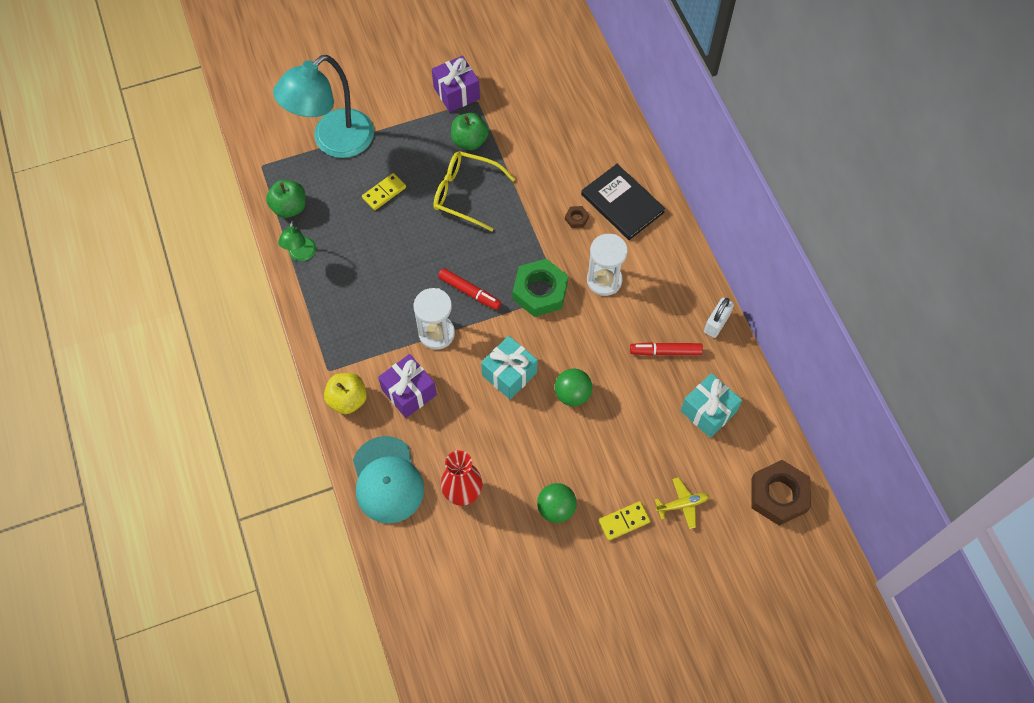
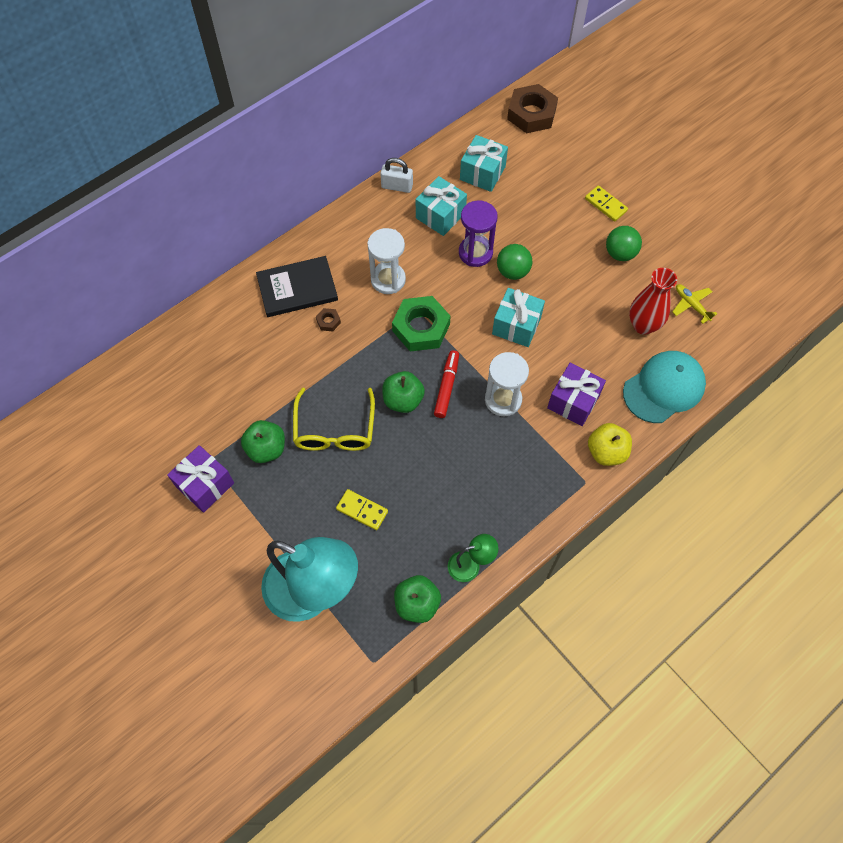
camera: 110 degrees left, 0 degrees up
black book [581,164,665,240] -> black book turned 45 degrees clockwise [256,256,338,317]
red marker [630,342,703,356] -> turquoise gift [416,176,467,236]
yellow plane [655,477,709,529] -> yellow plane moved to [672,284,717,324]
none -> green apple [382,371,425,413]
none -> purple hourglass [459,200,497,267]

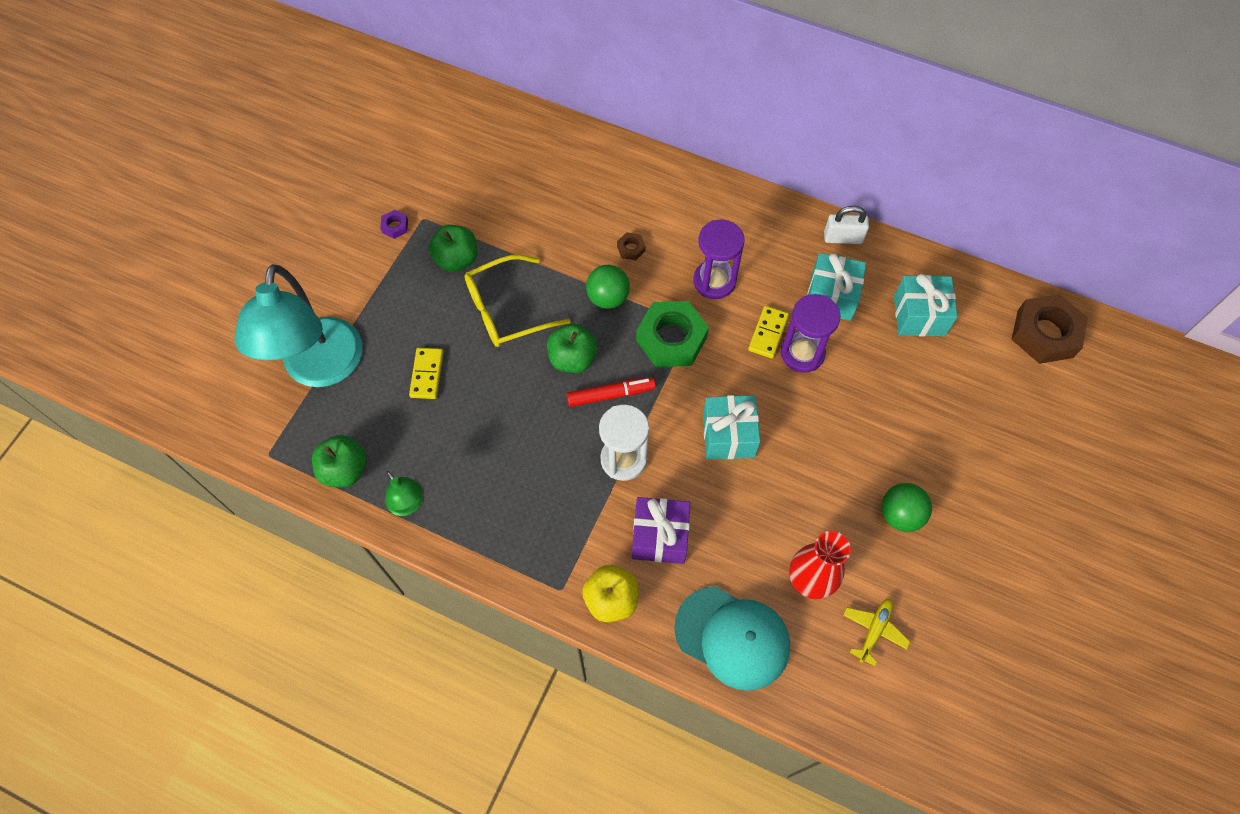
camera: 65 degrees right, 0 degrees up
purple gift [167,445,234,513] -> purple nut [380,210,408,239]
black book [256,256,338,317] -> none
white hourglass [367,228,406,294] -> purple hourglass [693,220,745,299]
white padlock [380,158,413,193] -> white padlock turned 75 degrees counterclockwise [824,206,869,244]
green ball [497,244,533,280] -> green ball moved to [586,265,630,309]
yellow domino [585,185,628,222] -> yellow domino moved to [748,306,789,359]

